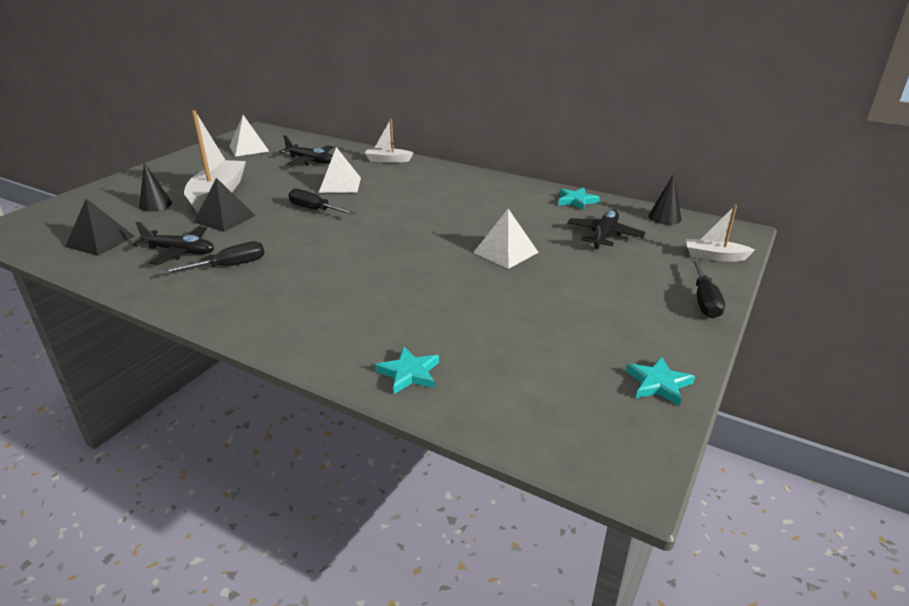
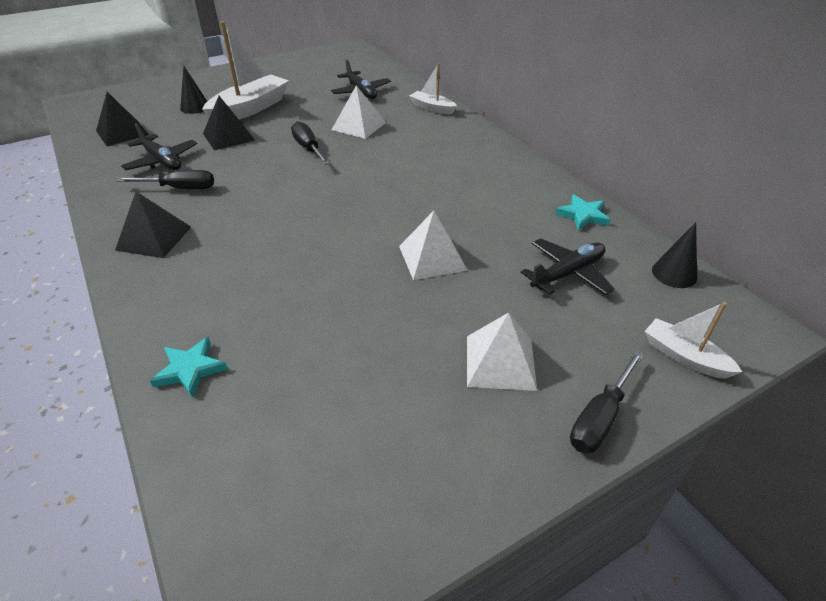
camera: 30 degrees right, 10 degrees up
white pyramid [229,115,269,157] -> white pyramid moved to [467,313,537,391]
turquoise star [626,356,695,406] -> none
none -> black pyramid [115,192,191,258]

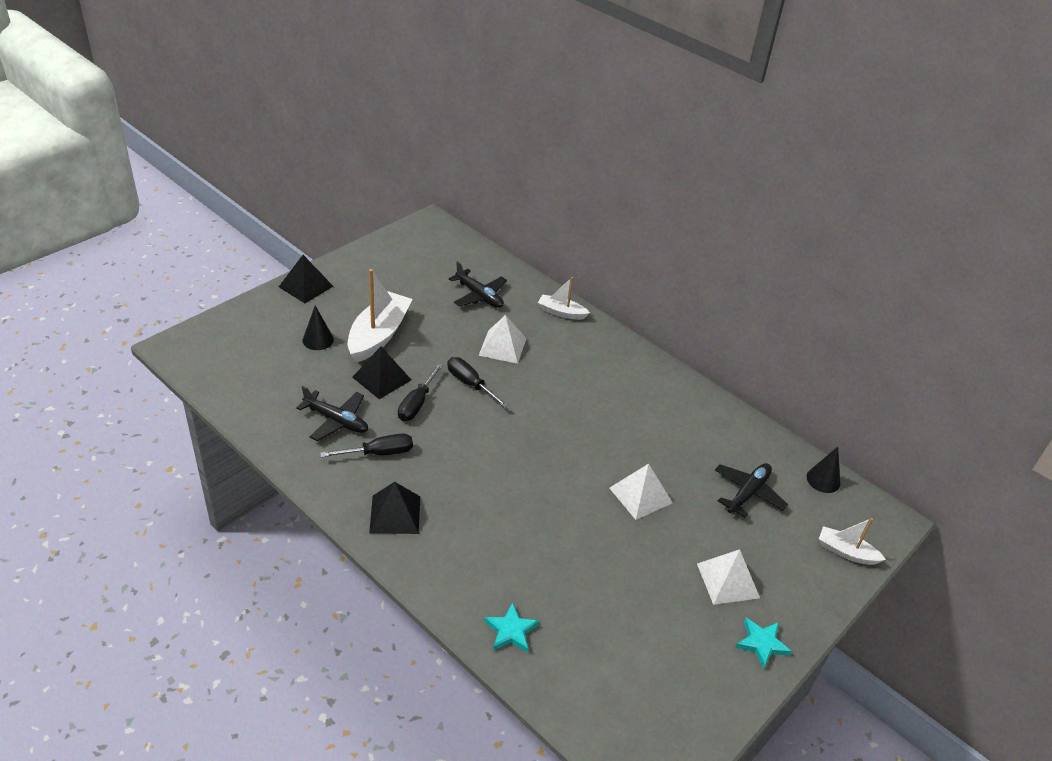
camera: 20 degrees left, 0 degrees up
black pyramid [96,92,149,146] -> black pyramid moved to [279,255,333,303]
turquoise star [556,195,611,230] -> turquoise star moved to [735,618,792,669]
black screwdriver [570,350,644,453] -> black screwdriver moved to [398,363,443,421]

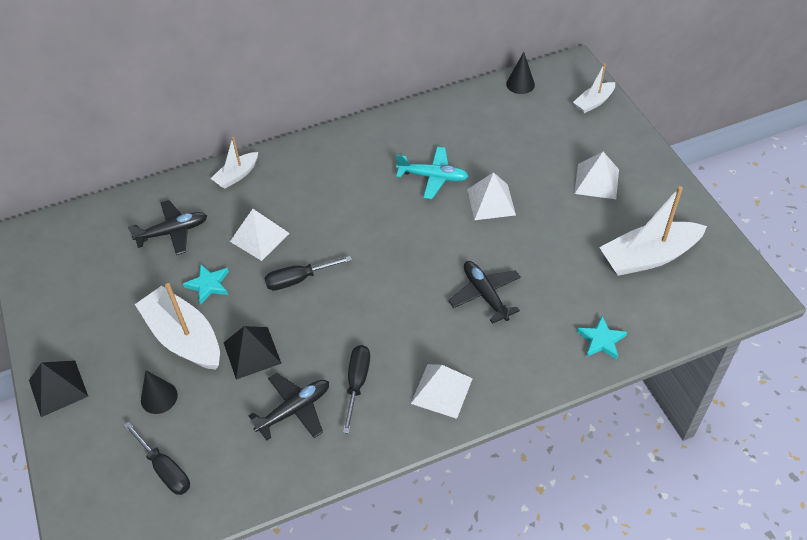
camera: 60 degrees left, 10 degrees up
black pyramid [369,482,420,534] -> white pyramid [411,364,473,419]
black screwdriver [398,363,443,421] -> black screwdriver moved to [123,421,190,495]
black plane [715,463,788,518] -> black plane moved to [449,261,521,324]
turquoise star [735,618,792,669] -> turquoise star moved to [183,264,229,305]
none -> turquoise plane [396,147,469,199]
none -> white boat [599,186,707,276]

